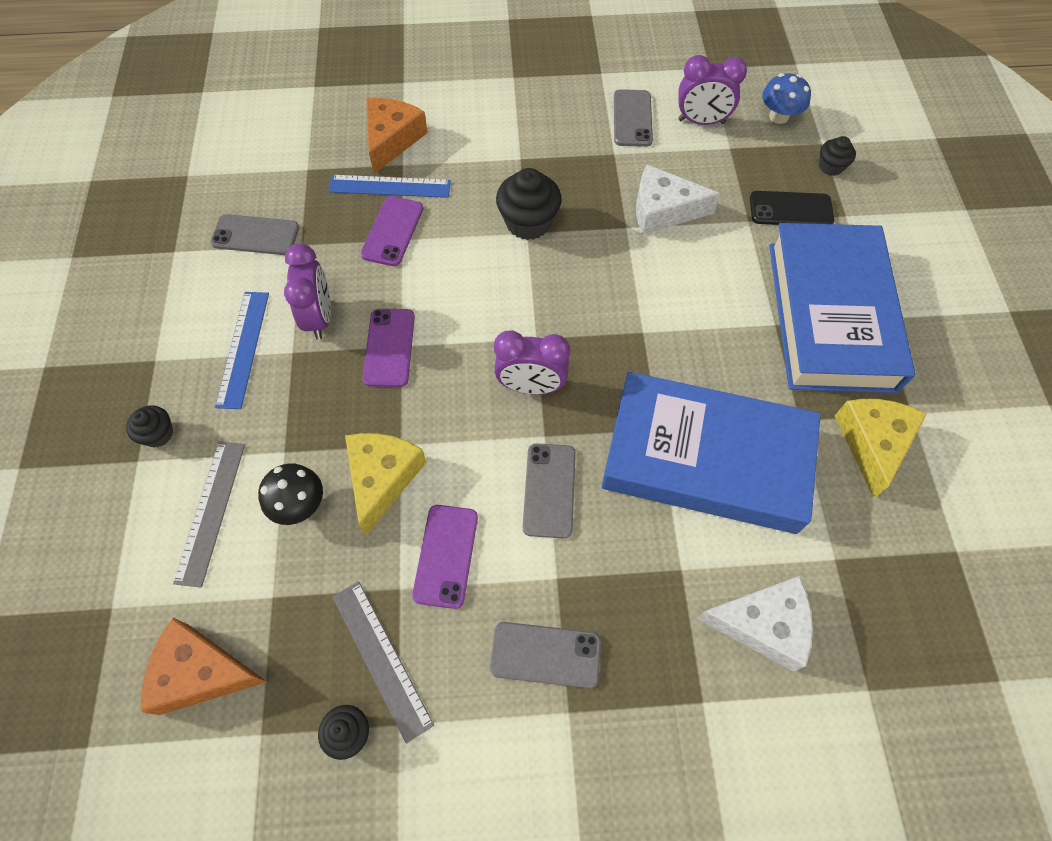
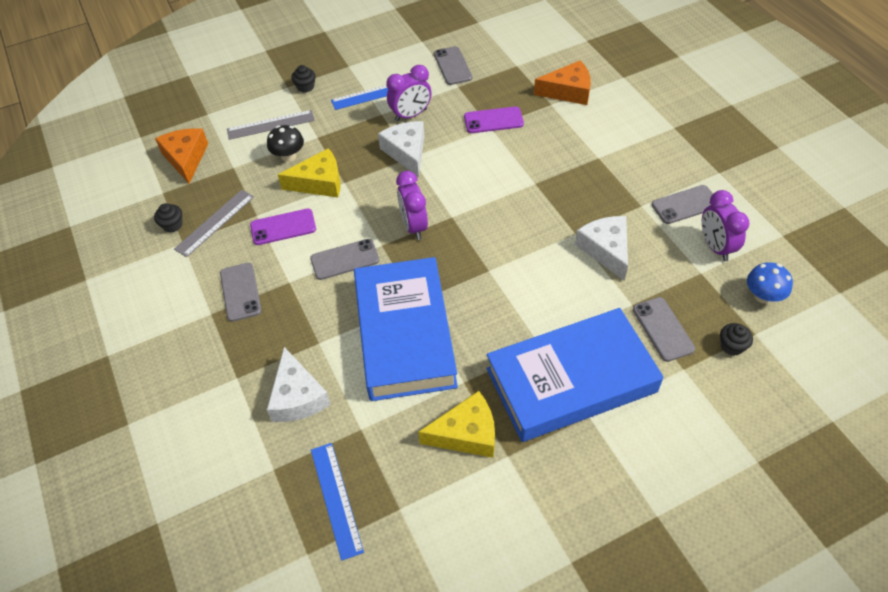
camera: 70 degrees right, 10 degrees down
blue ruler [328,175,451,198] -> blue ruler moved to [311,443,364,561]
purple phone [362,309,415,387] -> white cheese [378,121,425,177]
black cupcake [496,168,562,240] -> none
black phone [750,191,834,225] -> grey phone [633,297,695,362]

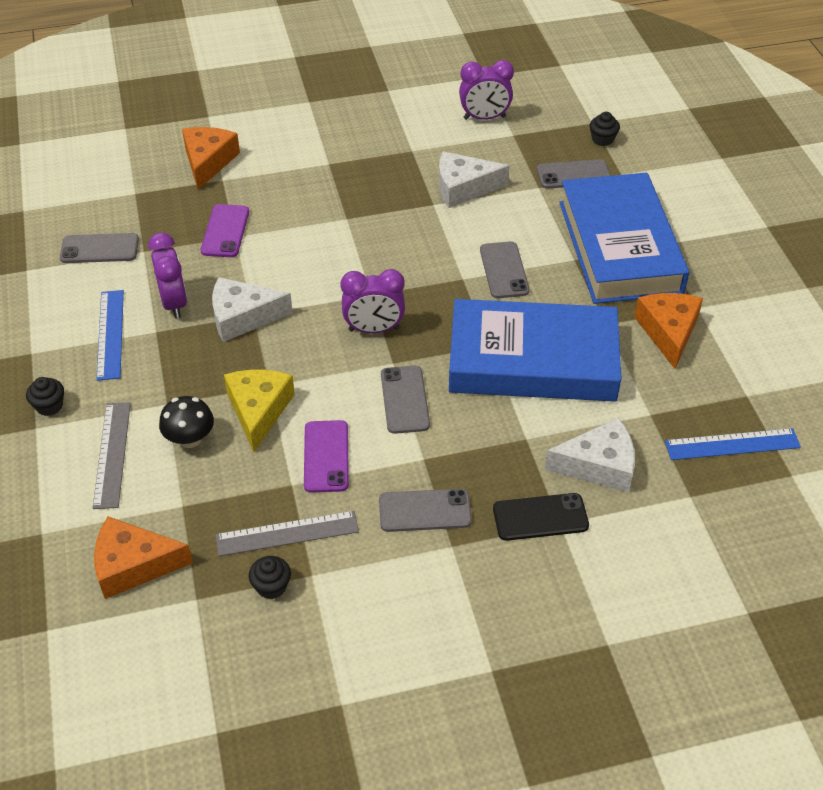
camera: 80 degrees left, 5 degrees down
grey ruler [174,190,254,257] -> grey ruler turned 60 degrees counterclockwise [216,511,359,556]
yellow cheese [418,391,495,458] -> orange cheese [634,293,703,369]
grey phone [652,185,713,224] -> grey phone moved to [480,241,529,298]
blue mushroom [747,262,793,304] -> none
none -> black phone [493,493,589,541]

